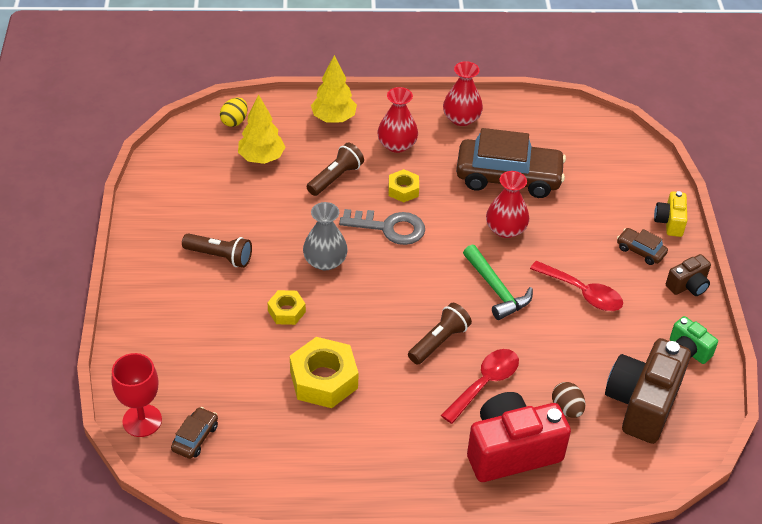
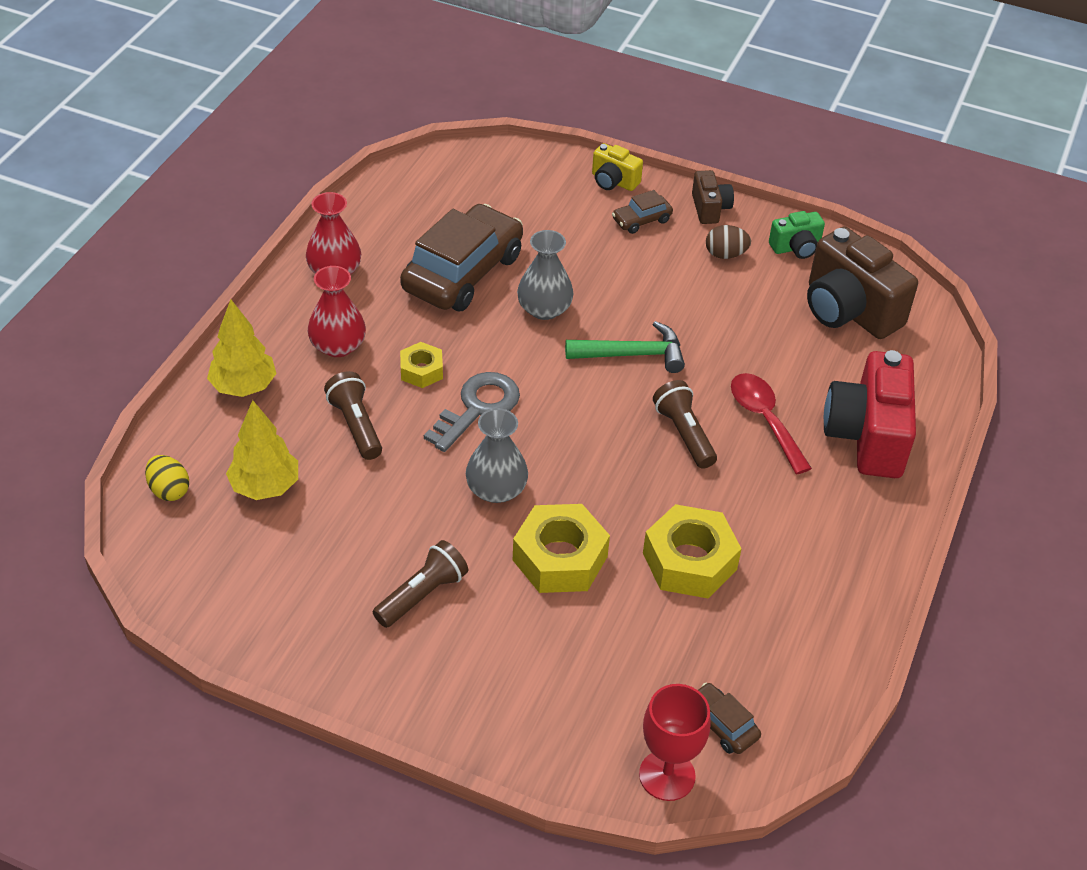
camera: 65 degrees left, 0 degrees up
yellow nut [267,290,306,325] -> yellow nut [513,504,610,593], size x1.80
red vase [486,171,529,238] -> grey vase [517,230,574,320]
red spoon [530,261,623,311] -> none
brown egg [552,382,585,418] -> brown egg moved to [706,225,751,259]

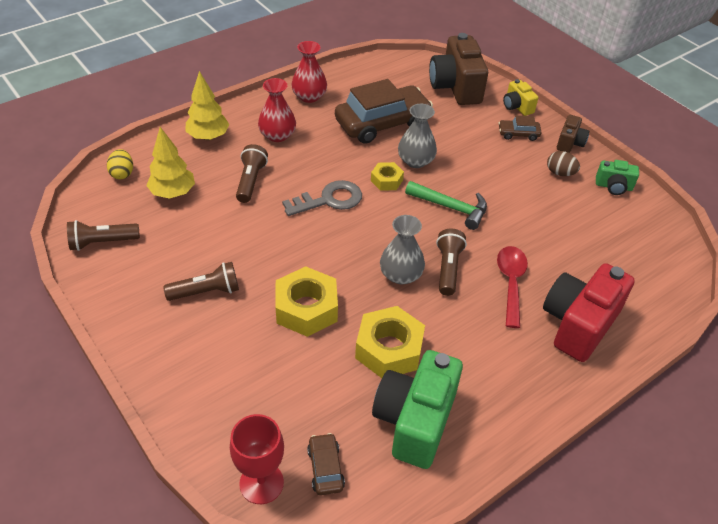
camera: 30 degrees right, 0 degrees up
yellow nut [400,342,443,388] -> yellow nut moved to [371,162,404,191]
grey vase [466,408,528,503] -> grey vase moved to [380,215,425,284]
brown camera [807,227,918,339] -> brown camera moved to [429,33,488,105]
none -> brown flashlight [67,220,140,251]
none -> green camera [372,350,463,469]

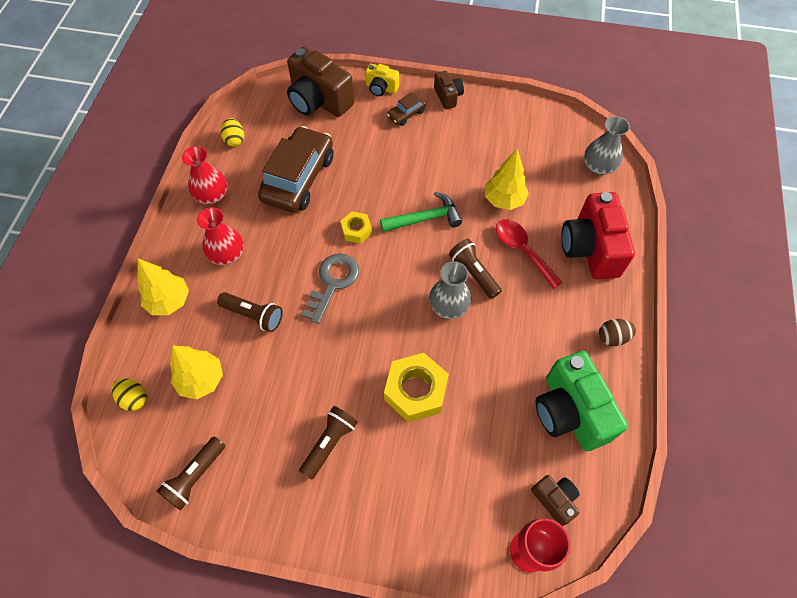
camera: 40 degrees left, 15 degrees up
brown flashlight [236,144,268,203] -> brown flashlight turned 150 degrees clockwise [217,292,283,332]
brown car [307,433,345,495] -> brown camera [531,475,580,526]
yellow nut [355,306,425,378] -> none
grey vase [398,104,437,168] -> grey vase moved to [584,116,630,175]
brown egg [547,151,580,176] -> brown egg moved to [599,319,636,346]
green camera [596,160,639,195] -> none
none -> yellow egg [221,118,244,147]
none -> yellow tree [485,149,529,210]

